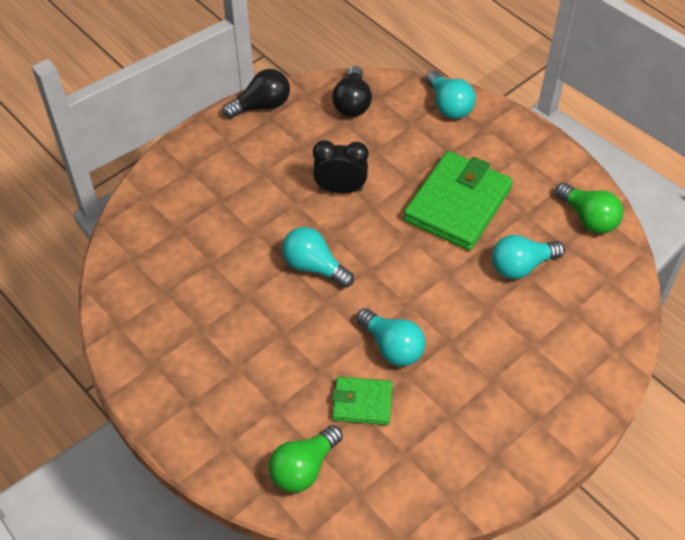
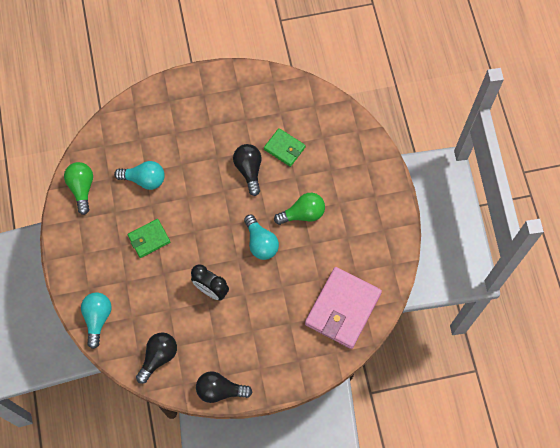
camera: 150 degrees left, 15 degrees up
green light bulb [269,425,343,493] -> green light bulb moved to [274,193,325,225]
turquoise light bulb [356,308,426,366] -> black light bulb [233,144,261,196]
green wallet [404,151,513,251] -> green wallet [128,219,170,258], size x0.53
none -> pink wallet [305,267,382,349]

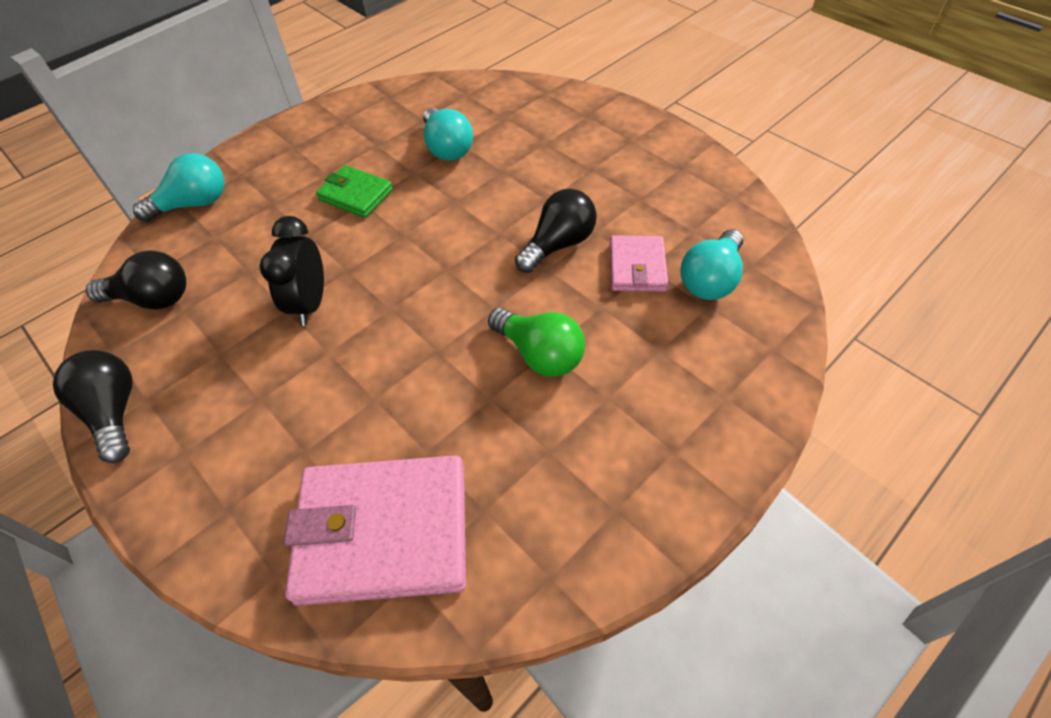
camera: 60 degrees right, 15 degrees down
green light bulb [64,162,93,215] -> none
turquoise light bulb [244,215,279,260] -> turquoise light bulb moved to [681,229,743,300]
green wallet [264,128,306,167] -> pink wallet [610,235,668,292]

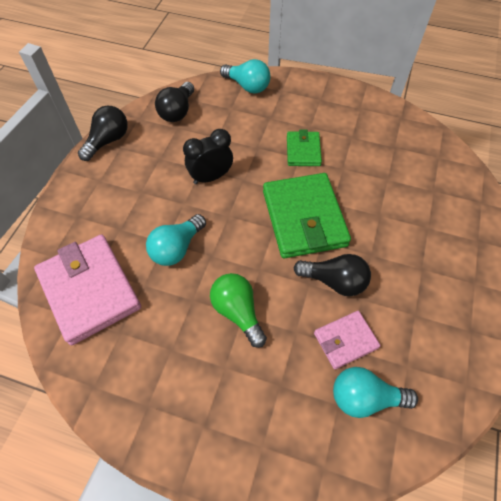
camera: 60 degrees right, 5 degrees up
black light bulb [86,251,186,310] -> black light bulb turned 45 degrees clockwise [155,82,194,122]
turquoise light bulb [423,108,473,161] -> turquoise light bulb moved to [146,214,206,266]
green light bulb [488,308,585,377] -> green light bulb turned 135 degrees clockwise [210,273,267,348]
none -> green wallet [263,173,351,258]

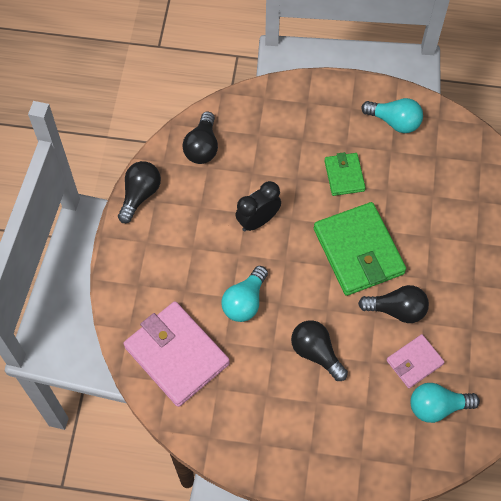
camera: 10 degrees left, 5 degrees up
green light bulb [210,273,267,348] -> black light bulb [291,320,348,381]
turquoise light bulb [220,59,271,93] -> turquoise light bulb moved to [361,98,423,133]

